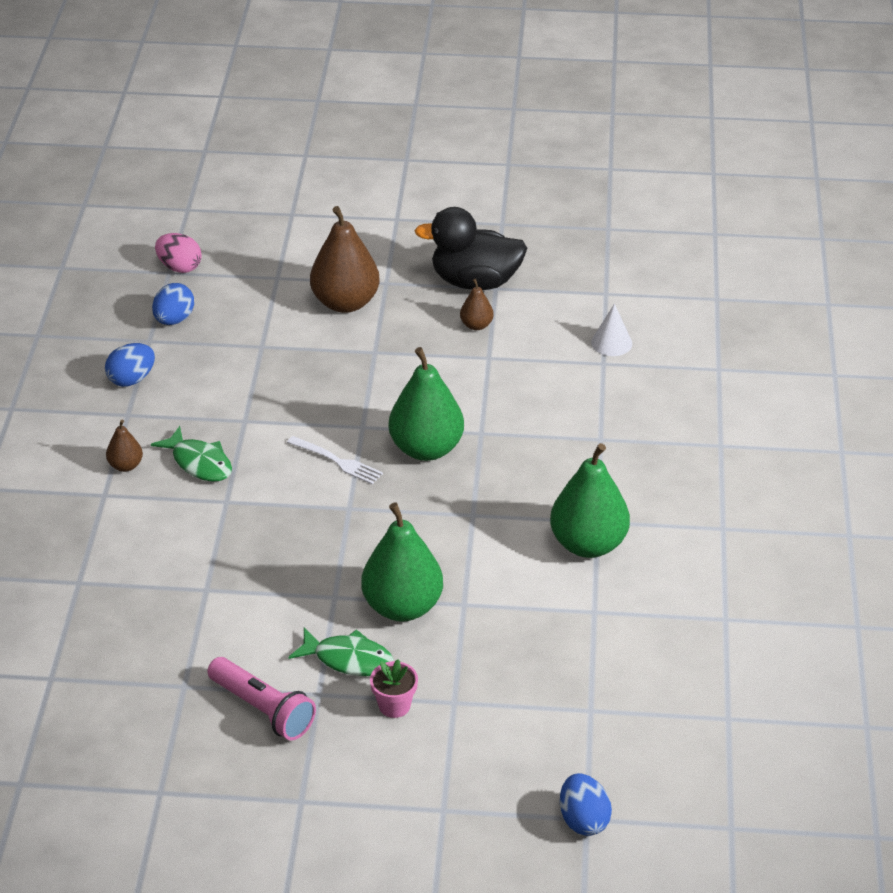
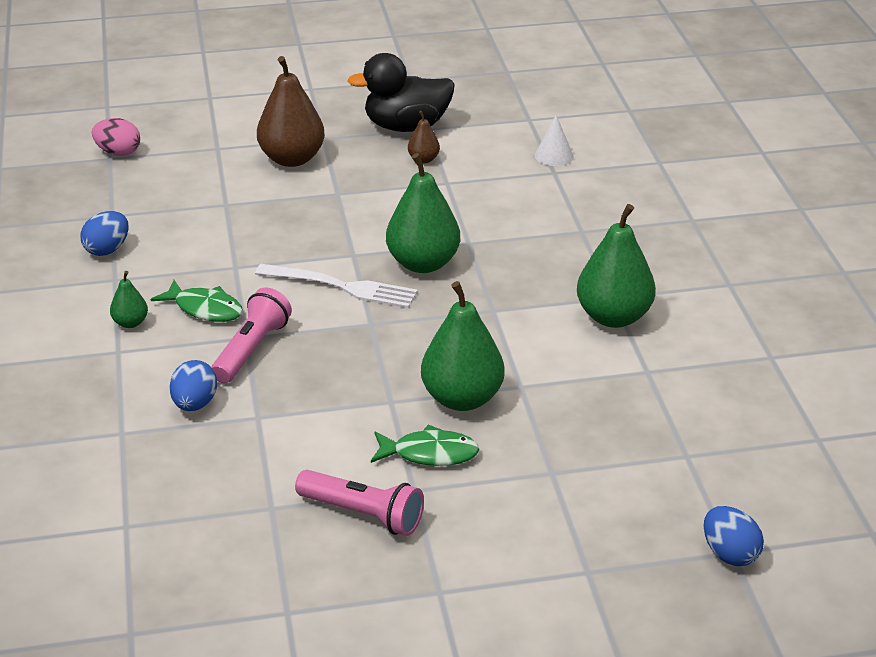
camera: 15 degrees left, 5 degrees down
brown pear [106,420,143,472] -> green pear [110,271,148,328]
blue egg [152,283,194,325] -> blue egg moved to [170,360,217,411]
white fork [287,436,383,484] -> white fork [255,264,418,308], size x1.55
pink flower pot [370,659,418,718] -> none
none -> pink flashlight [211,287,292,383]

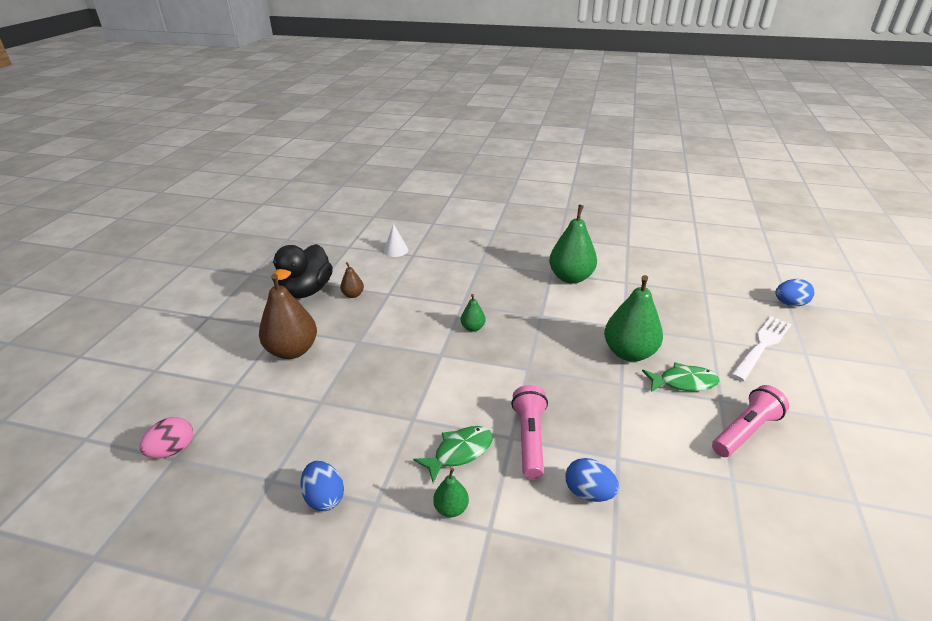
camera: 65 degrees left, 0 degrees up
pink flashlight [211,287,292,383] -> pink flashlight turned 45 degrees clockwise [511,385,548,479]
white fork [255,264,418,308] -> white fork moved to [731,316,791,381]
green fish [371,425,479,466] -> green fish turned 60 degrees clockwise [642,362,719,392]
green pear [386,153,460,273] -> green pear [461,294,486,332], size x0.48

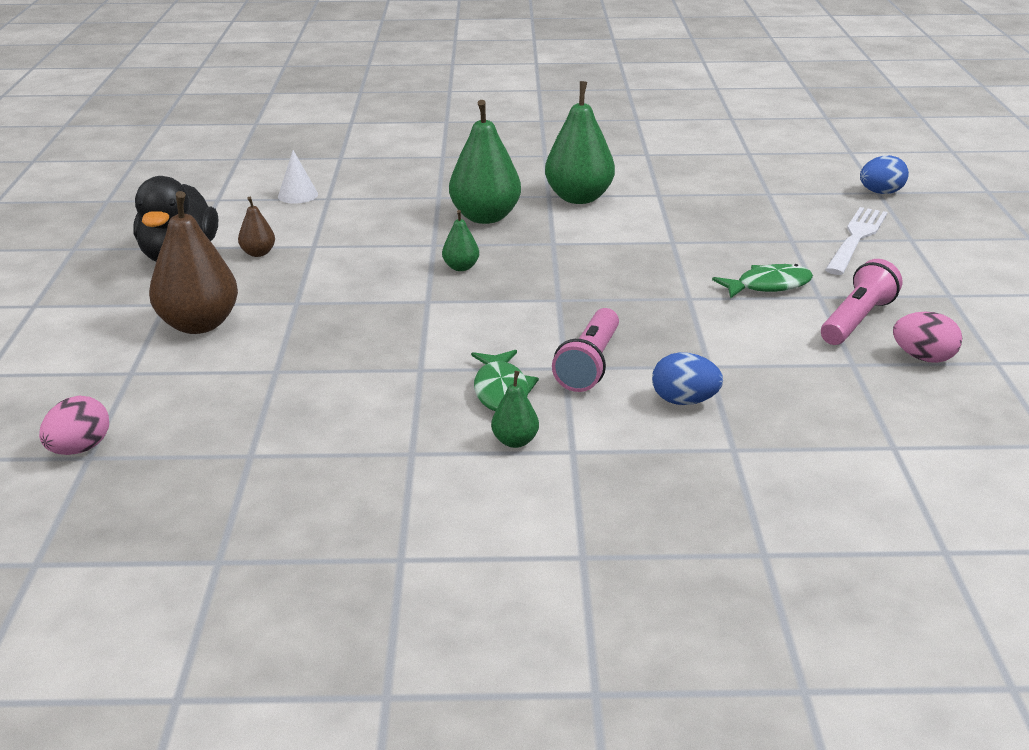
camera: 15 degrees left, 5 degrees down
blue egg [300,461,344,511] -> none
green fish [413,426,493,483] -> green fish turned 135 degrees clockwise [471,350,539,411]
pink flashlight [511,385,548,479] -> pink flashlight turned 150 degrees counterclockwise [552,308,619,392]
green pear [604,275,663,362] -> green pear moved to [449,100,521,224]
none -> pink egg [893,312,962,363]

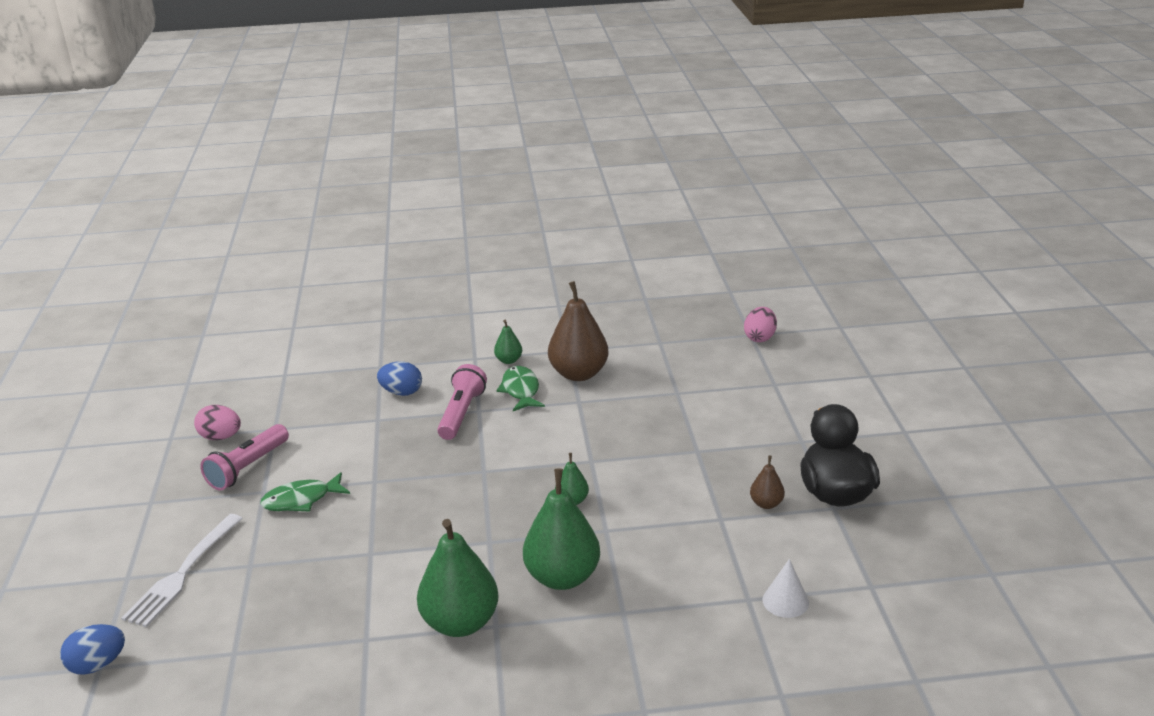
camera: 175 degrees right, 0 degrees up
brown pear [149,191,238,334] -> brown pear moved to [548,281,609,381]

